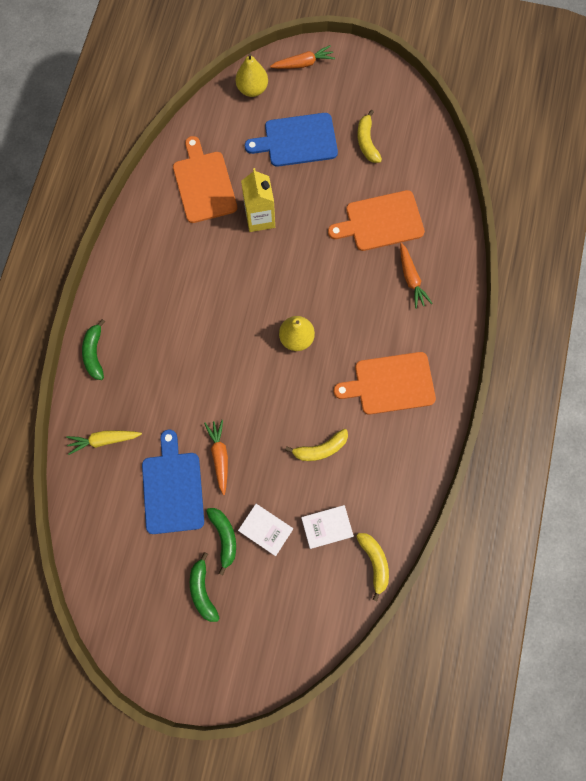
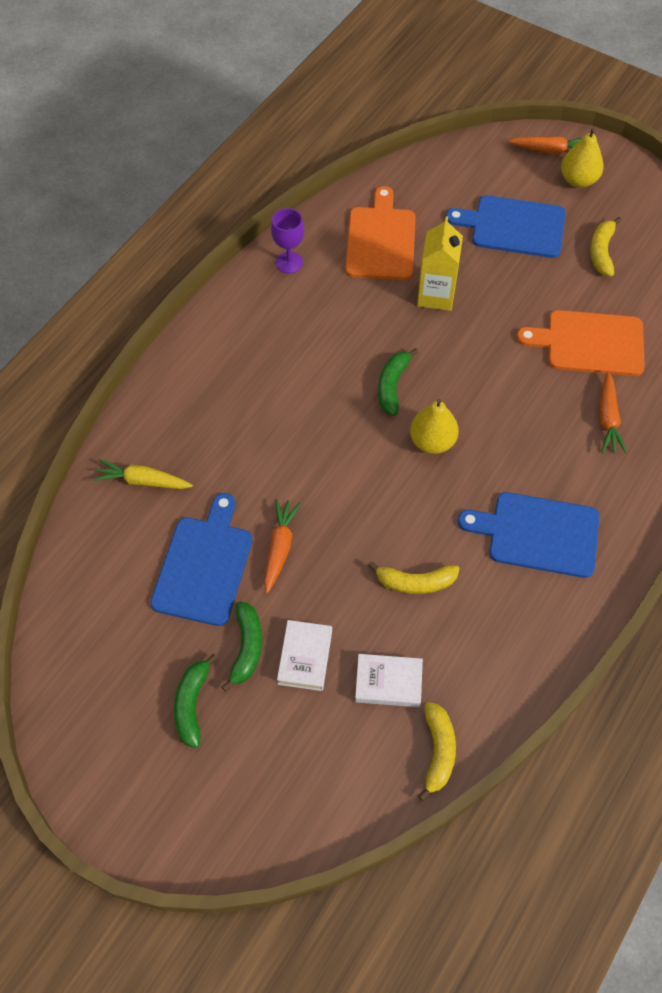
camera: 20 degrees right, 15 degrees down
green banana [82,319,105,380] -> green banana moved to [378,348,419,415]
yellow pear [236,53,268,97] -> yellow pear moved to [561,128,604,188]
white book [238,504,293,556] -> white book turned 45 degrees clockwise [277,620,332,691]
orange cutting board [334,352,436,415] -> blue cutting board [458,492,600,578]
none -> purple goblet [271,208,304,274]

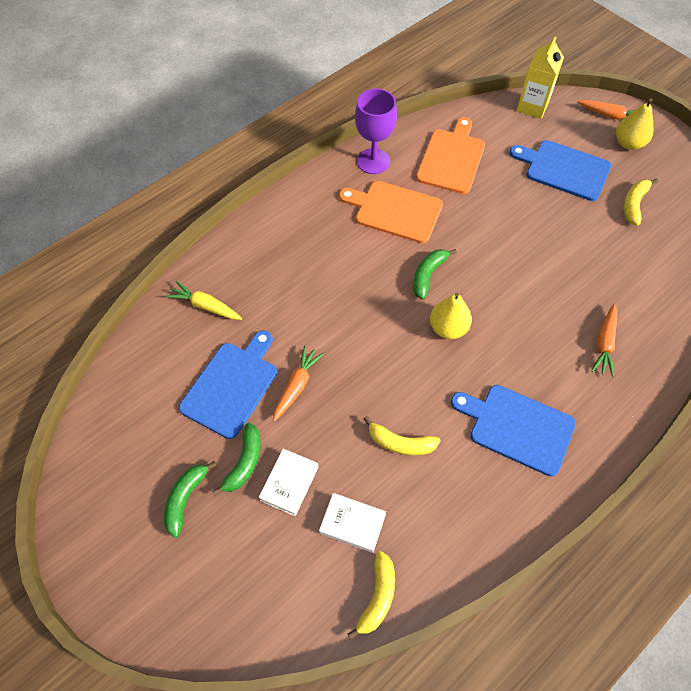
camera: 15 degrees right, 0 degrees up
purple goblet [271,208,304,274] -> purple goblet [355,89,397,174], size x1.50
yellow carton [417,216,463,311] -> yellow carton moved to [517,37,564,119]
orange cutting board [516,310,645,376] -> orange cutting board moved to [339,181,443,243]

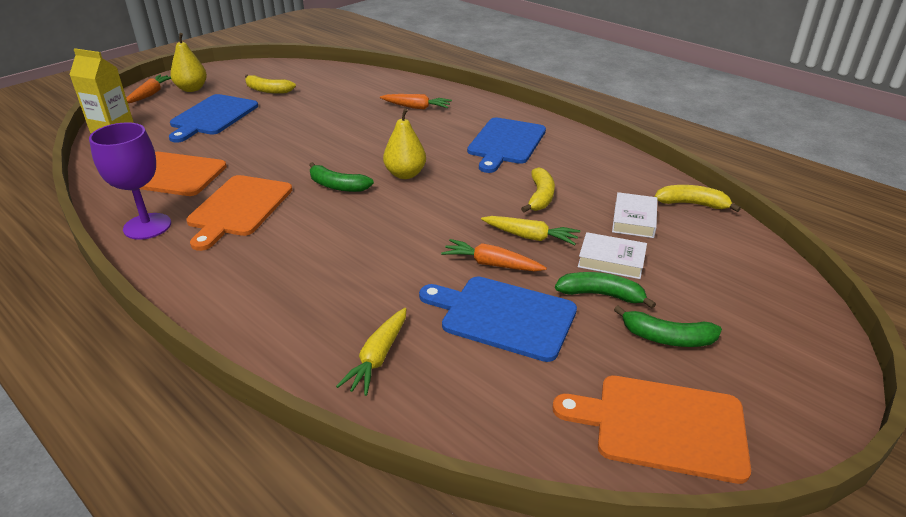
camera: 95 degrees left, 25 degrees down
none -> yellow carrot [481,216,580,245]
none -> orange cutting board [553,376,751,484]

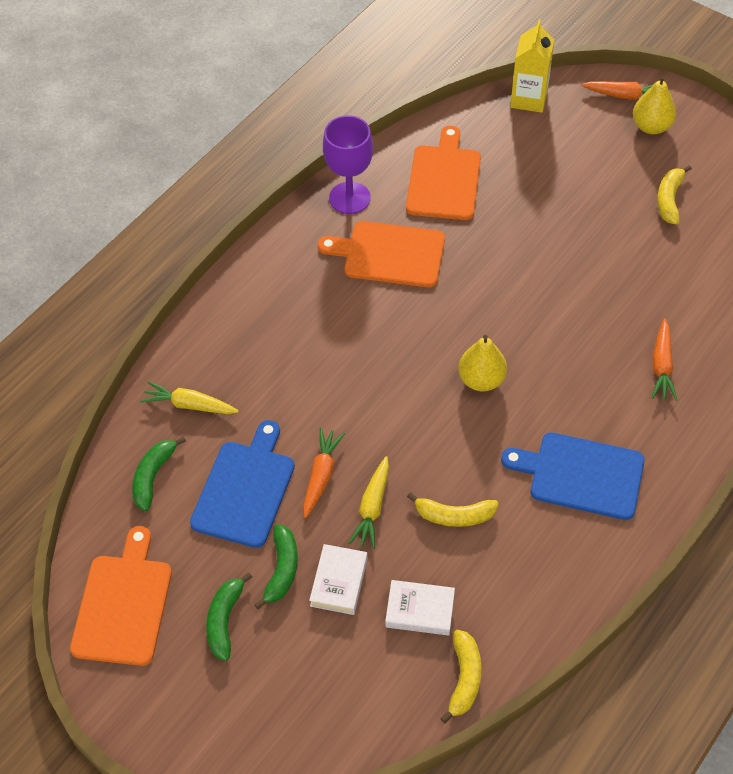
camera: 85 degrees right, 20 degrees up
blue cutting board [169,94,258,143] -> none
green banana [309,162,374,192] -> green banana moved to [132,437,186,511]

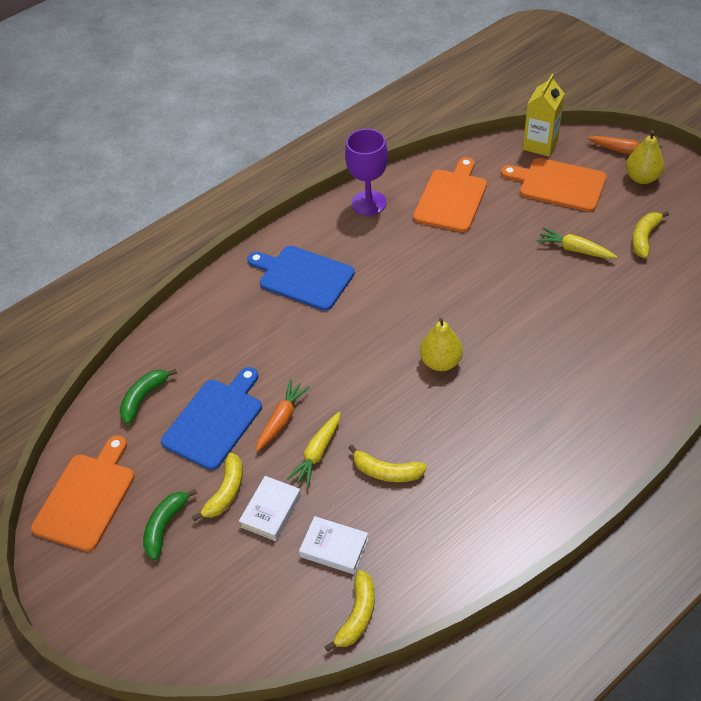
camera: 15 degrees right, 5 degrees down
yellow carrot [140,381,239,414] -> yellow carrot moved to [537,227,618,259]
green banana [255,524,298,609] -> yellow banana [192,453,243,521]
orange cutting board [318,221,445,287] -> orange cutting board moved to [501,158,607,212]
blue cutting board [501,432,645,520] -> blue cutting board moved to [247,246,355,311]
orange carrot [652,319,677,401] -> none

